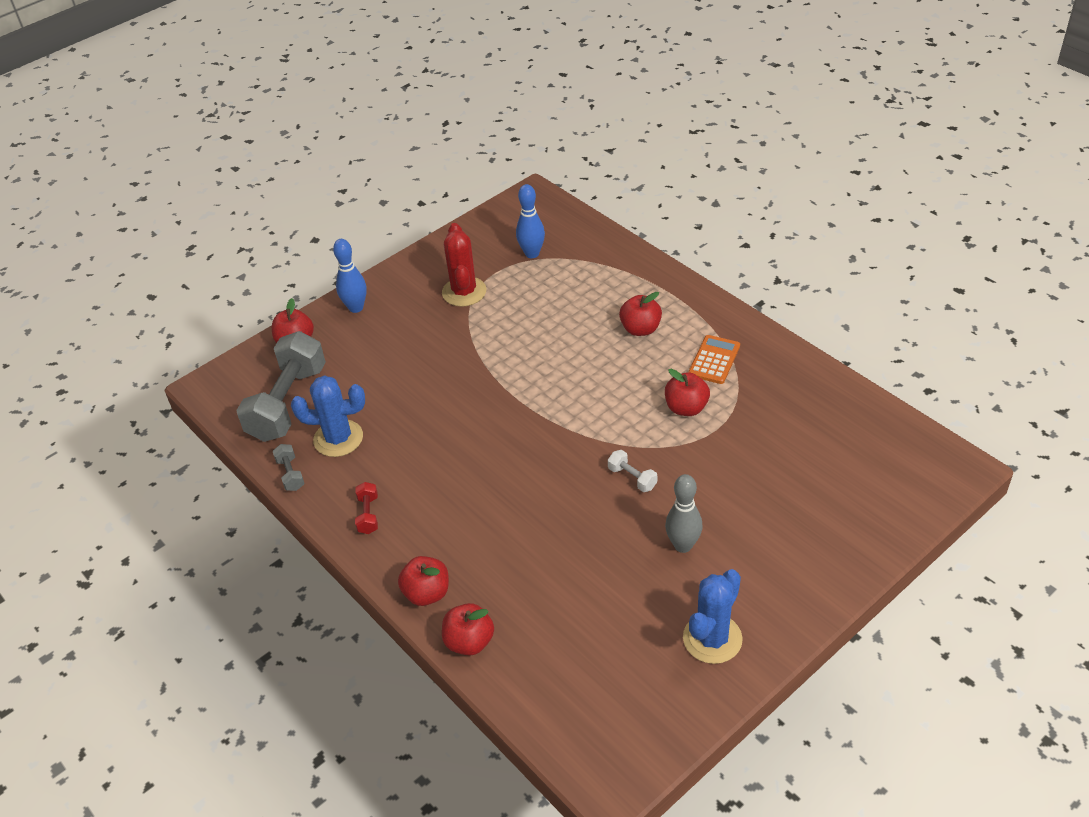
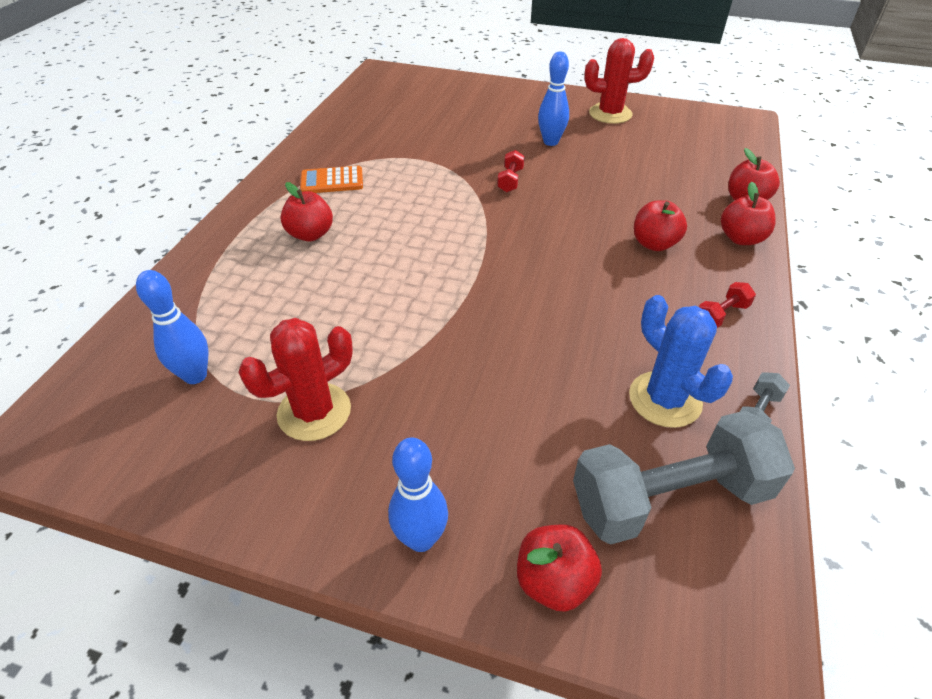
camera: 125 degrees left, 0 degrees up
white dumbbell [608,450,657,492] -> red dumbbell [497,150,525,192]
red apple [665,369,710,416] -> red apple moved to [634,200,687,251]
grey bowling pin [665,474,703,553] -> blue bowling pin [538,51,569,146]
blue cactus [683,569,743,664] -> red cactus [584,38,654,124]

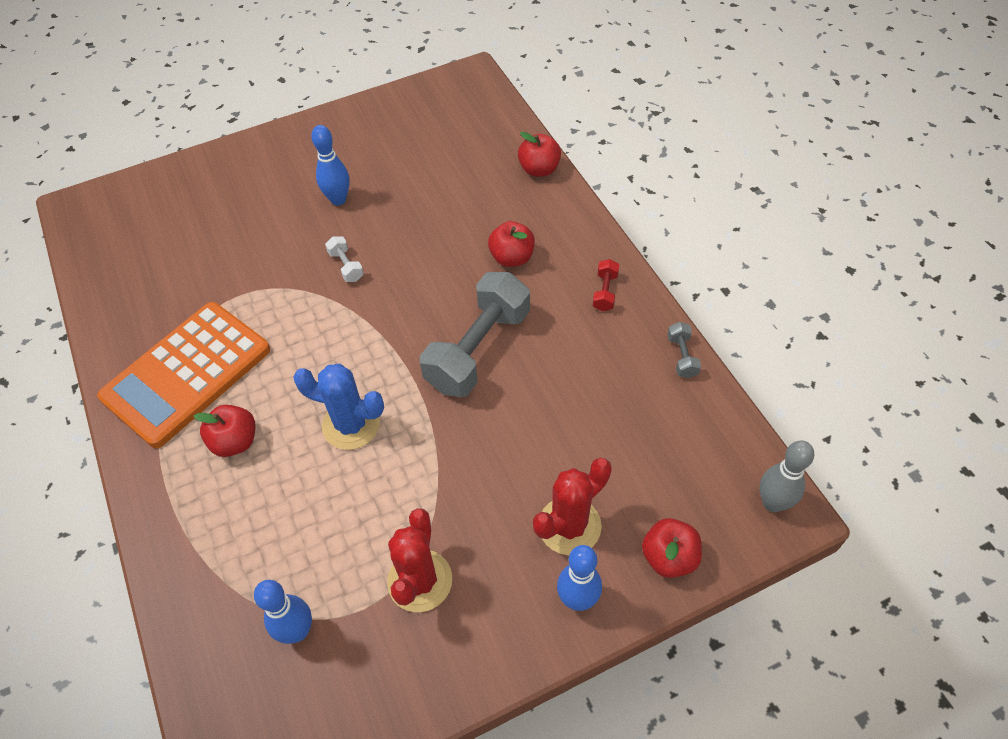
camera: 40 degrees left, 10 degrees up
orange calculator [300,166,363,193] -> orange calculator [97,302,270,448], size x2.19
red dumbbell [497,150,525,192] -> white dumbbell [325,236,364,282]
grey dumbbell [573,410,795,545] -> grey dumbbell moved to [420,272,530,397]
red cactus [584,38,654,124] -> red cactus moved to [533,458,612,555]
blue cactus [629,295,733,428] -> blue cactus moved to [293,364,384,450]
red apple [721,182,776,245] -> none
none -> grey bowling pin [759,440,814,512]

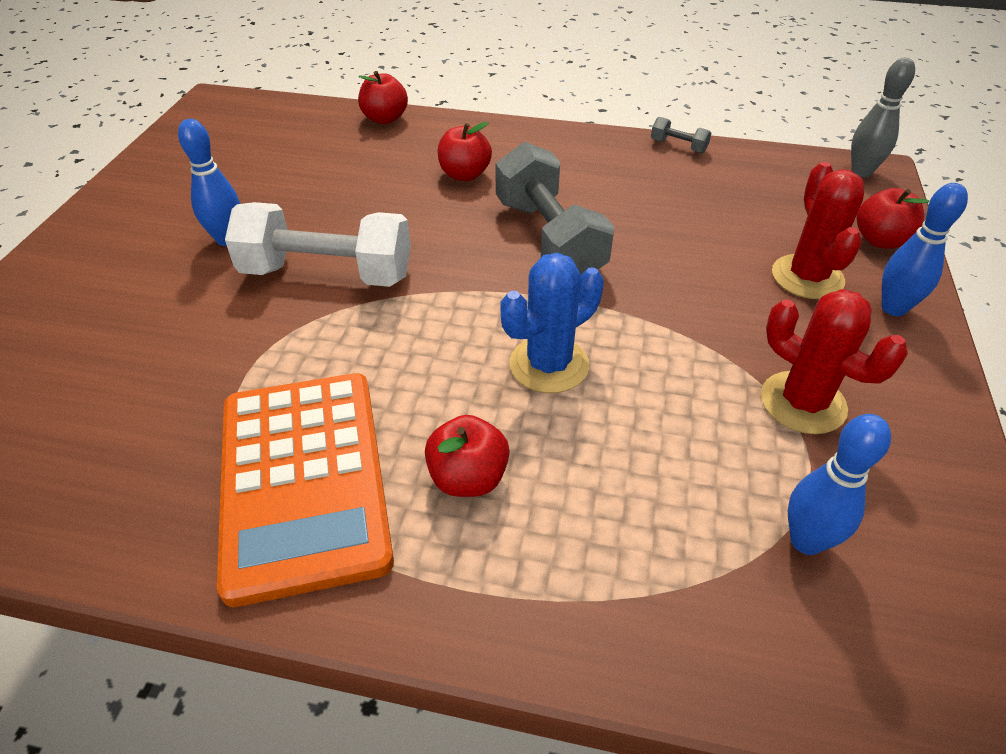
camera: 55 degrees left, 10 degrees down
white dumbbell [325,236,364,282] -> white dumbbell [225,202,411,287], size x2.41
red dumbbell [593,259,619,311] -> none

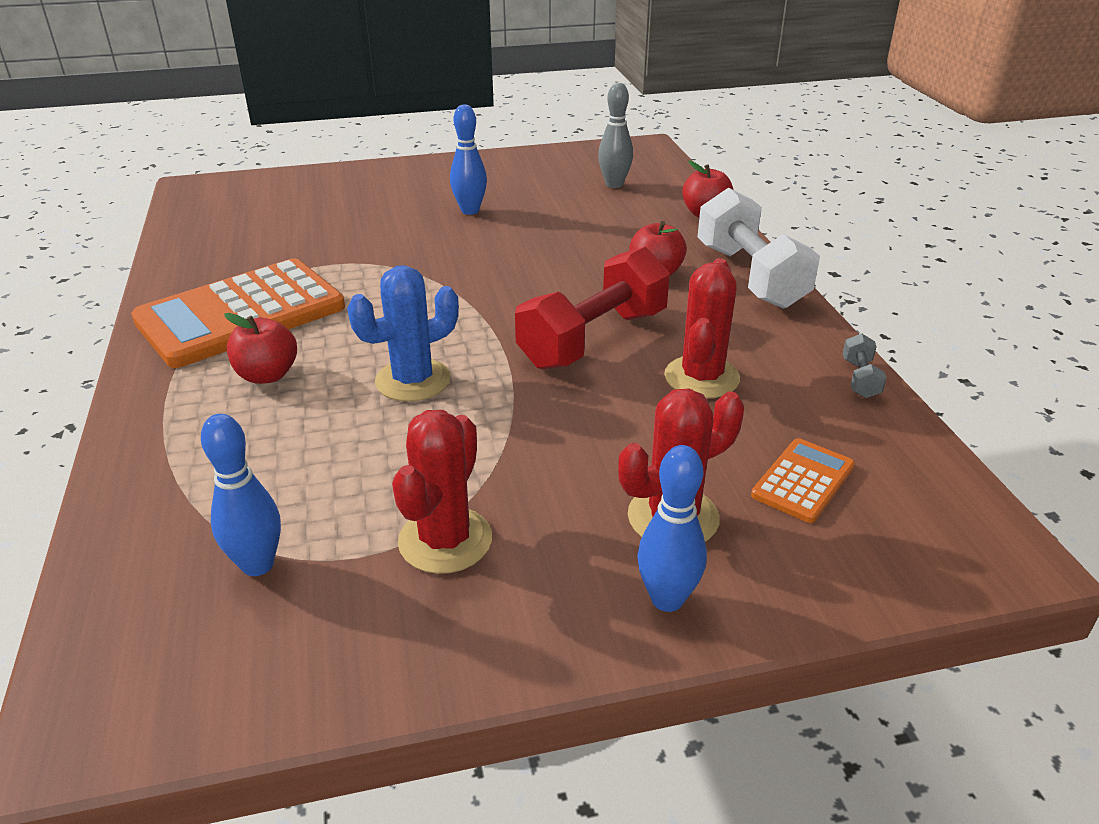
camera: 65 degrees right, 10 degrees down
white dumbbell [225,202,411,287] -> white dumbbell moved to [697,187,820,309]
grey dumbbell [495,141,614,275] -> red dumbbell [515,247,670,369]
blue cactus [500,253,604,393] -> blue cactus turned 60 degrees counterclockwise [347,265,459,402]
grey bowling pin [851,58,915,177] -> grey bowling pin moved to [598,83,633,188]
red apple [857,188,929,249] -> none
none -> red cactus [664,258,740,399]
none -> orange calculator [751,438,855,523]

